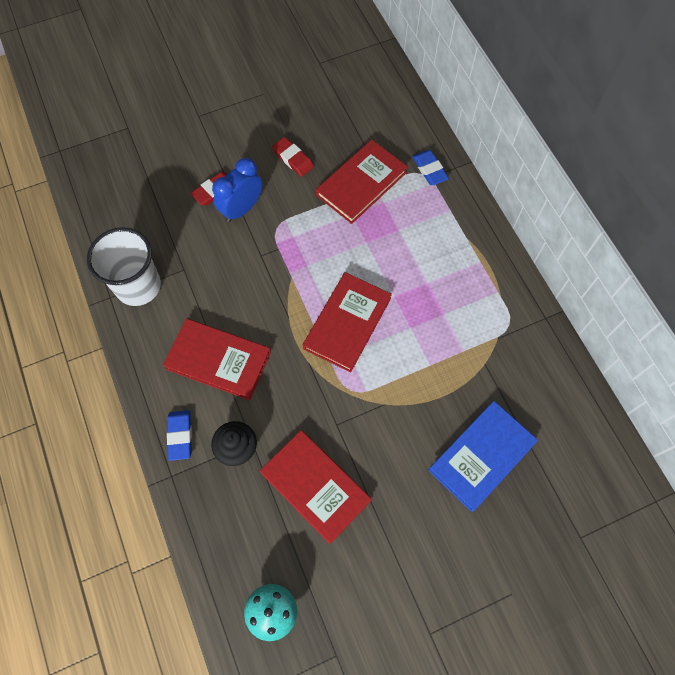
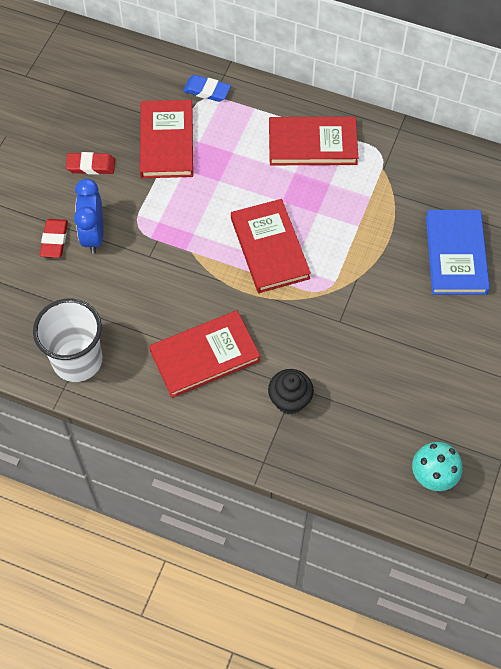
camera: 45 degrees left, 5 degrees down
blue eraser [167,410,192,461] -> none
red book [260,430,371,544] -> red book moved to [269,117,358,165]

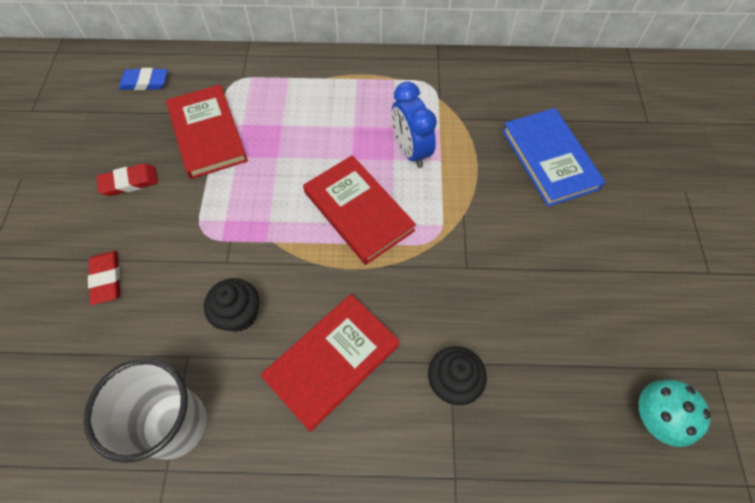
camera: 20 degrees left, 0 degrees up
blue clock [74,179,103,254] -> blue clock moved to [392,82,437,168]
blue eraser [183,75,231,102] -> blue eraser moved to [119,68,168,91]
red book [269,117,358,165] -> none
none -> black cupcake [204,278,259,332]

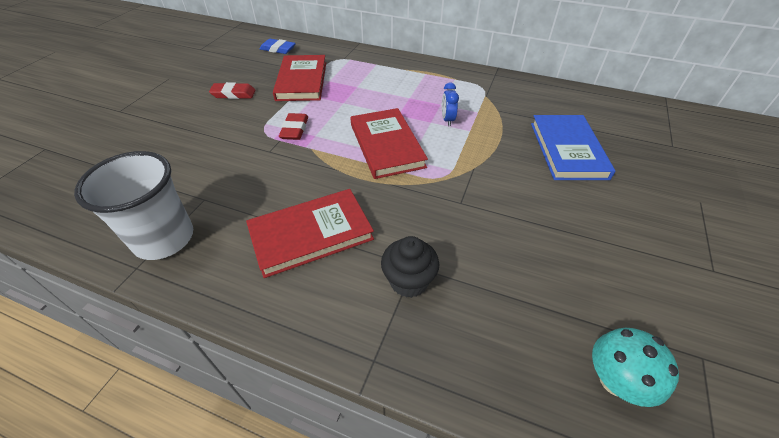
camera: 20 degrees right, 15 degrees down
red eraser [88,251,120,305] -> red eraser moved to [279,113,308,140]
black cupcake [204,278,259,332] -> none
blue clock [392,82,437,168] -> blue clock [442,82,459,126], size x0.58

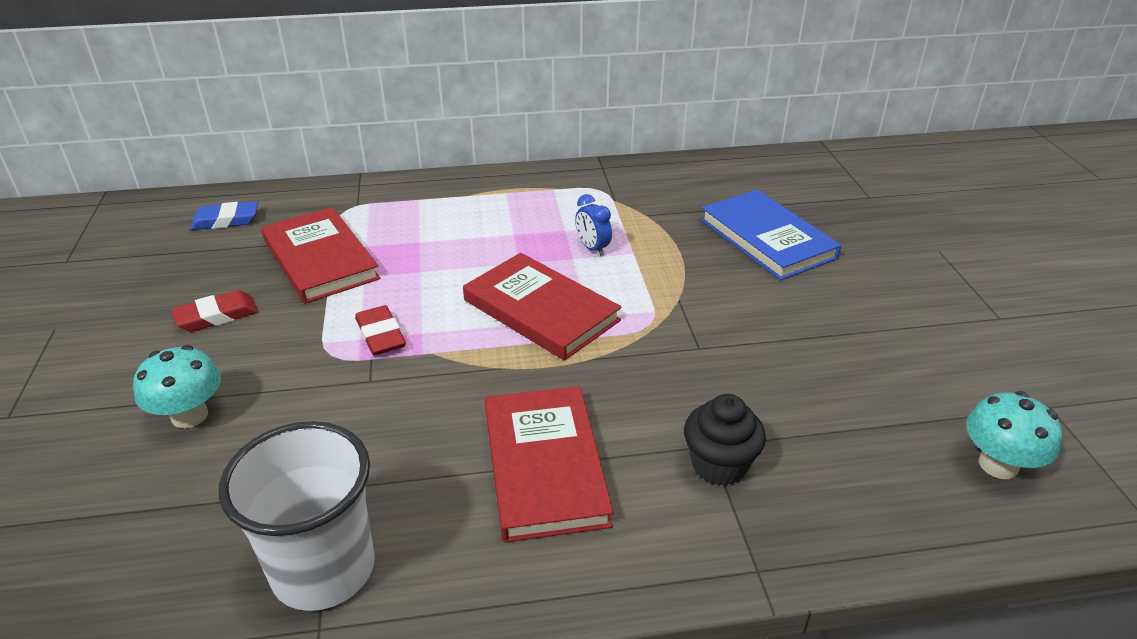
camera: 30 degrees left, 10 degrees down
red book [246,189,374,278] -> red book turned 45 degrees counterclockwise [485,386,614,543]
none -> turquoise mushroom [133,345,221,428]

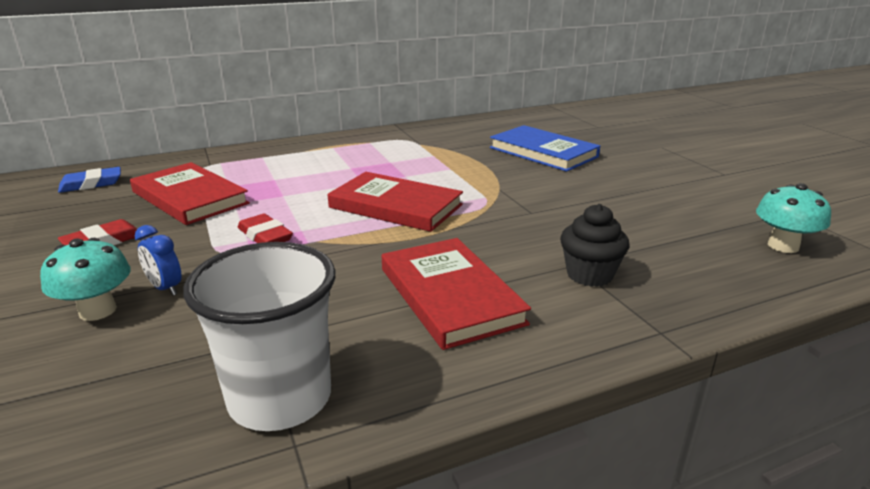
camera: 15 degrees left, 10 degrees down
blue clock [575,194,612,256] -> blue clock moved to [135,225,182,296]

